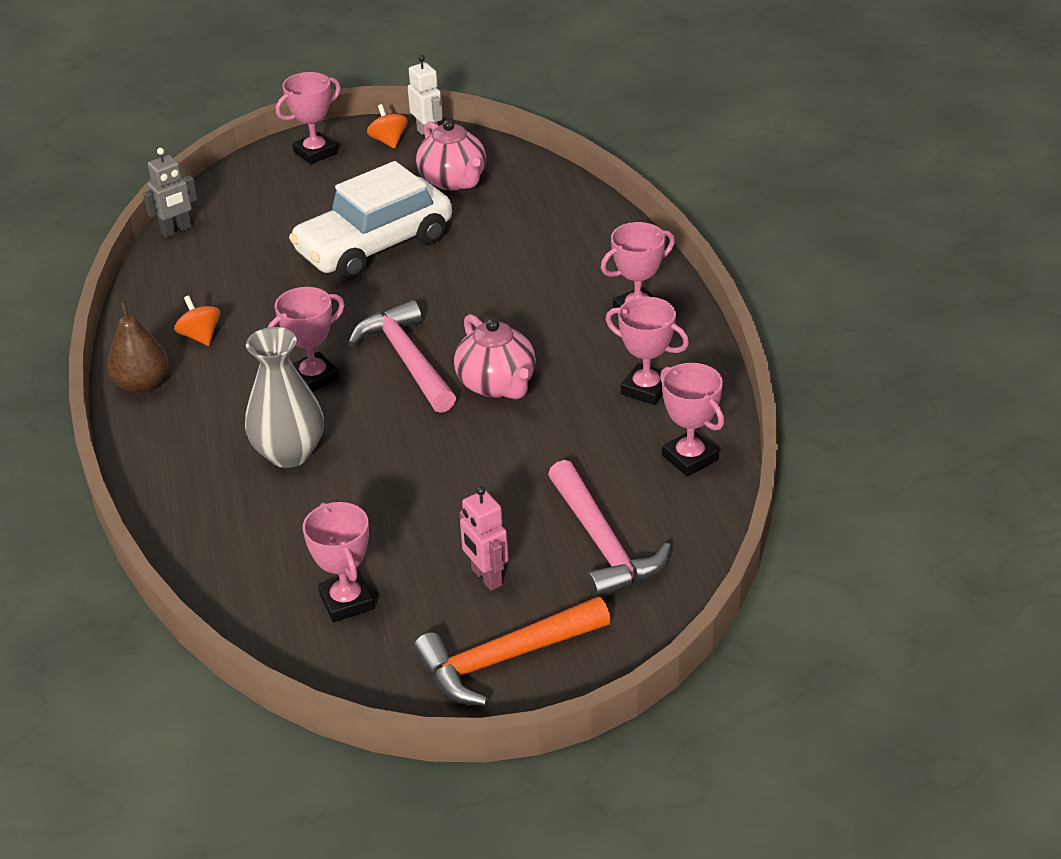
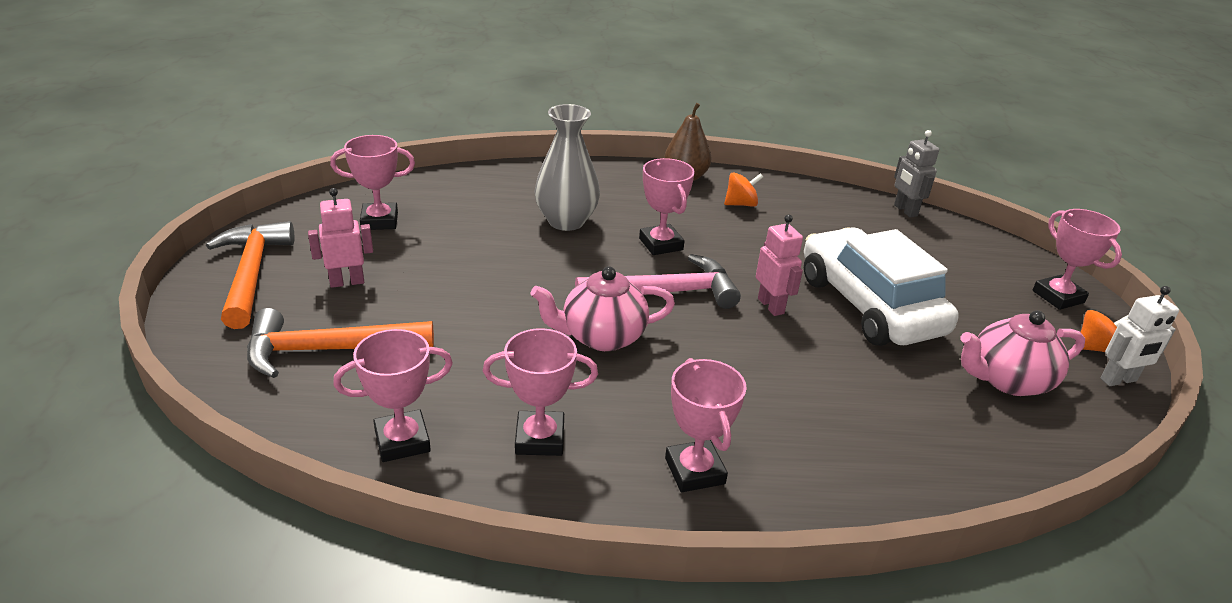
camera: 100 degrees right, 5 degrees down
pink hammer [548,460,671,598] -> orange hammer [247,308,434,378]
pink trophy [605,296,689,405] -> pink trophy turned 45 degrees clockwise [483,328,598,456]
none -> pink robot [756,215,803,316]

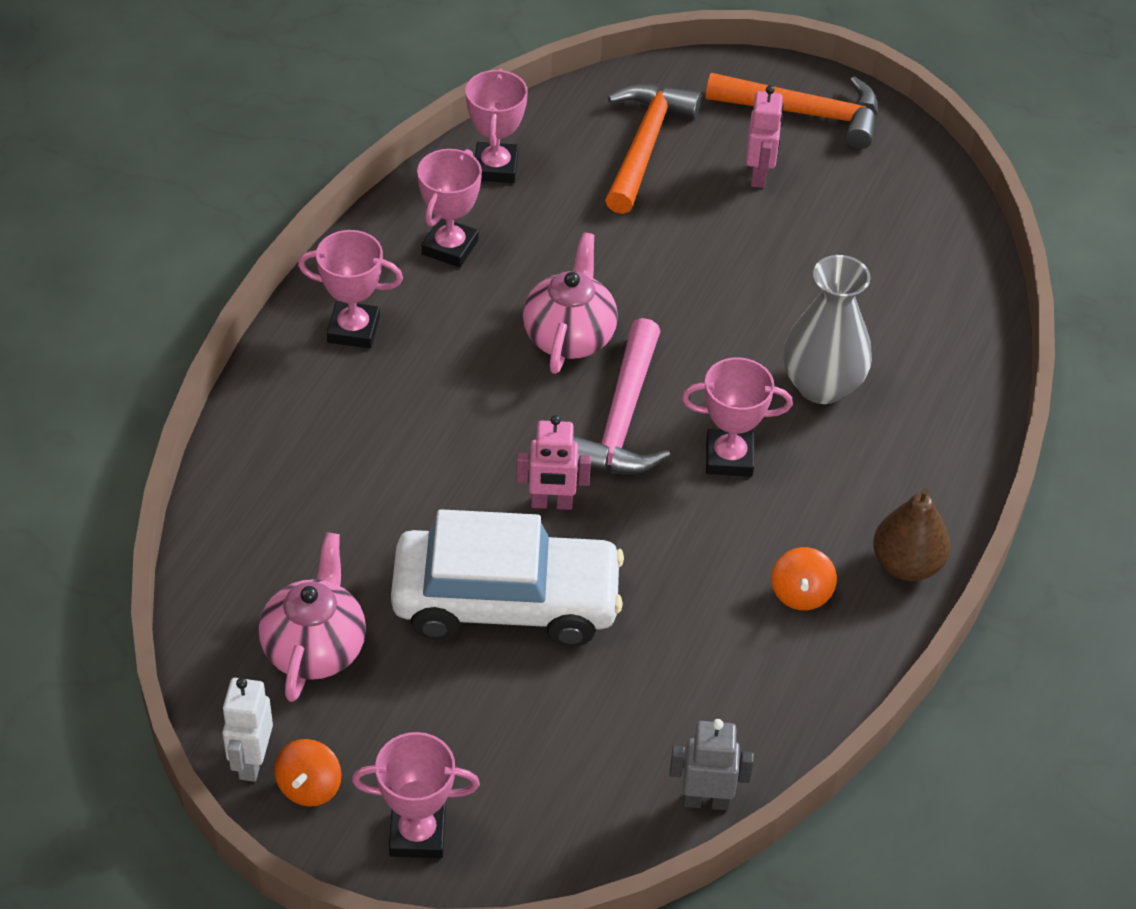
camera: 115 degrees right, 15 degrees up
pink trophy [330,135,415,230] -> none

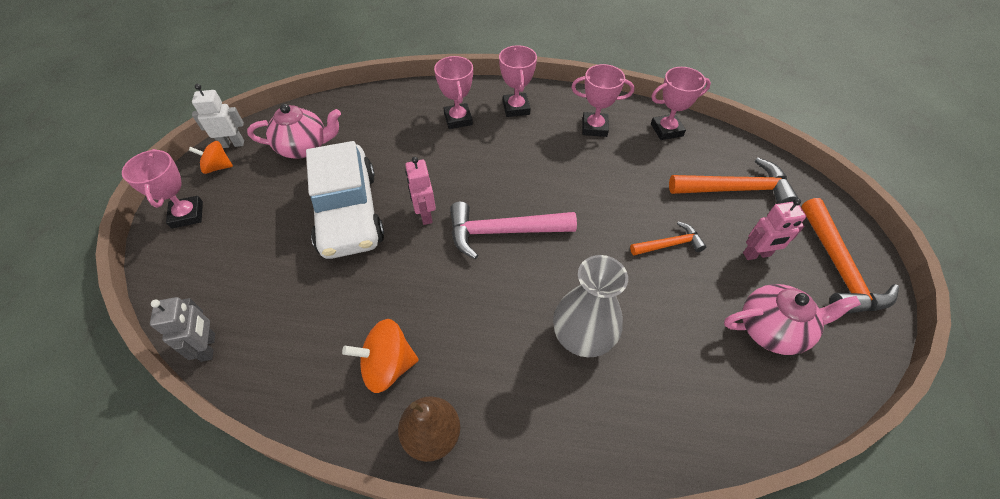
camera: 75 degrees right, 5 degrees up
pink teapot [523,232,618,374] -> pink teapot moved to [724,284,861,355]
pink trophy [682,357,793,477] -> pink trophy moved to [434,56,473,129]
orange spinning top [771,547,837,610] -> orange spinning top [342,319,418,393], size x1.51
none -> orange hammer [630,221,706,255]

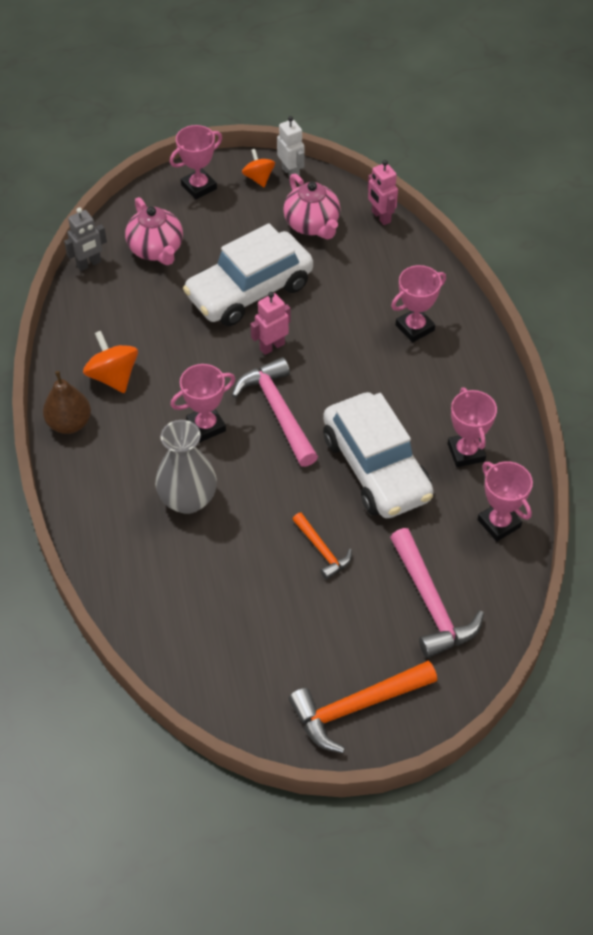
camera: 70 degrees right, 0 degrees up
pink trophy [499,45,537,117] -> pink trophy moved to [170,364,235,442]
orange hammer [669,157,799,204] -> pink hammer [390,528,484,658]
pink teapot [724,284,861,355] -> pink teapot moved to [125,197,183,265]
pink robot [743,198,806,260] -> pink robot moved to [368,160,398,225]
none -> white car [323,392,434,518]

